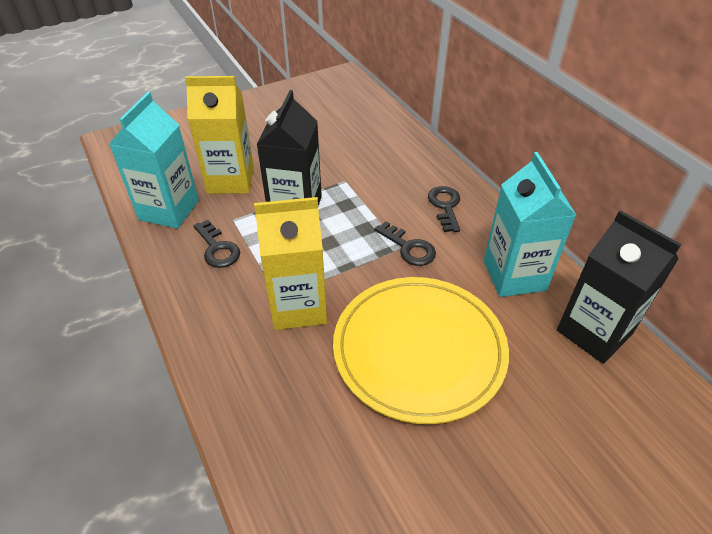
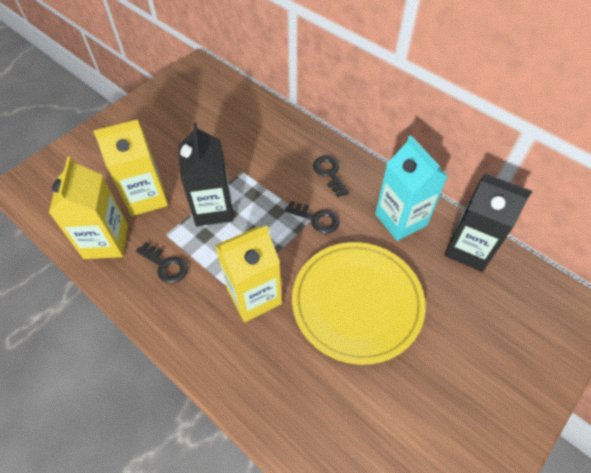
camera: 20 degrees left, 10 degrees up
turquoise carton [109,92,199,229] -> yellow carton [49,157,128,259]

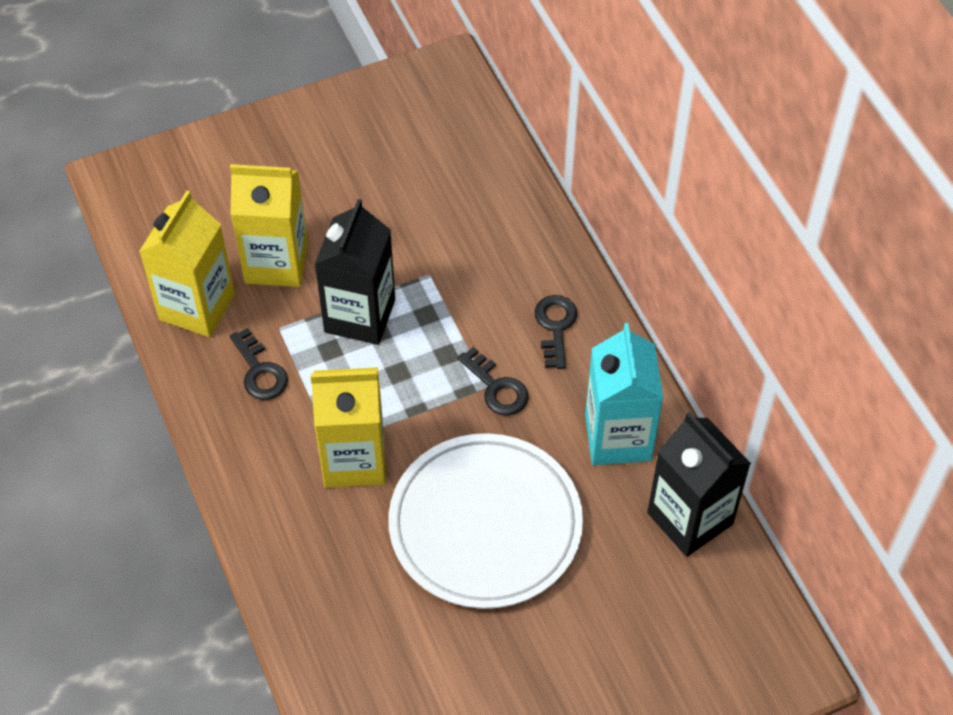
camera: 25 degrees right, 0 degrees up
yellow plate [292,242,425,365] -> white plate [388,433,583,609]

